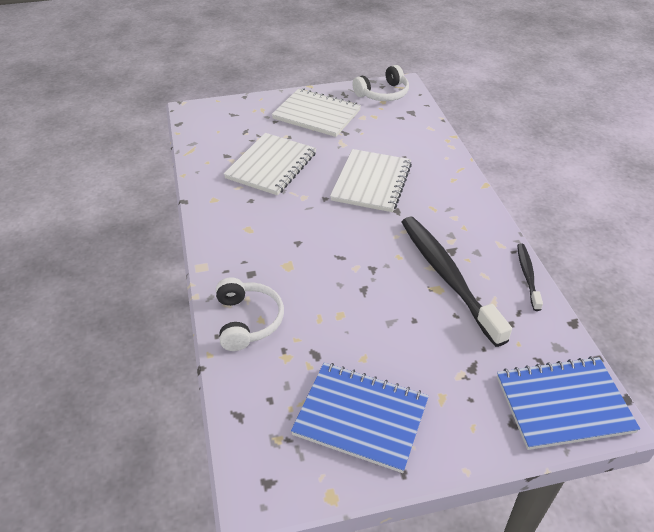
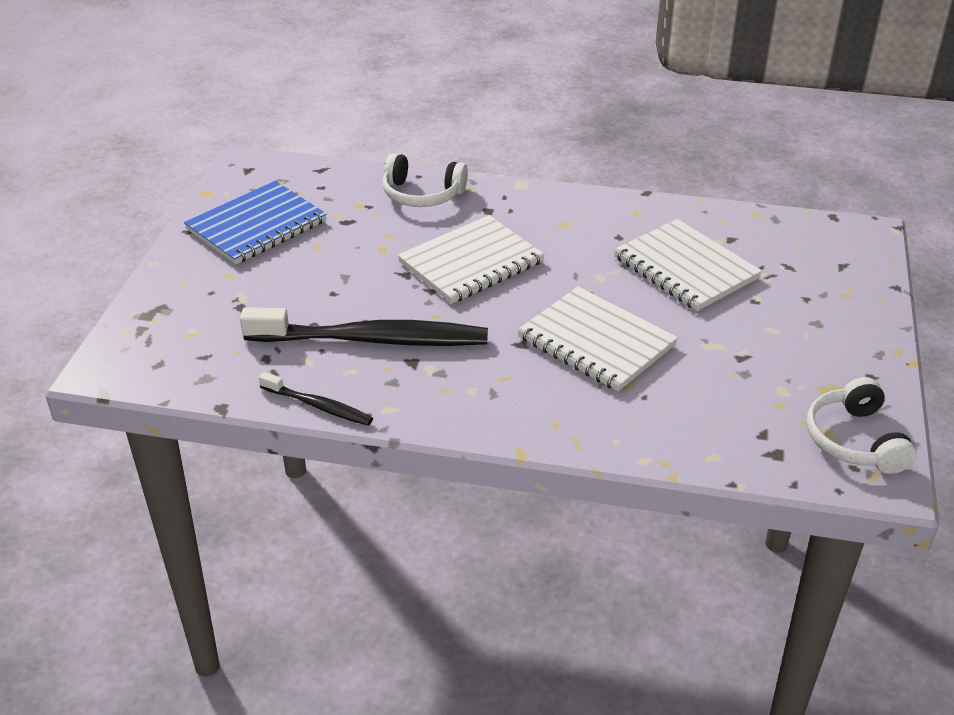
camera: 115 degrees right, 5 degrees down
white notebook [272,88,361,137] -> white notebook moved to [398,215,545,304]
blue notebook [497,356,640,450] -> none

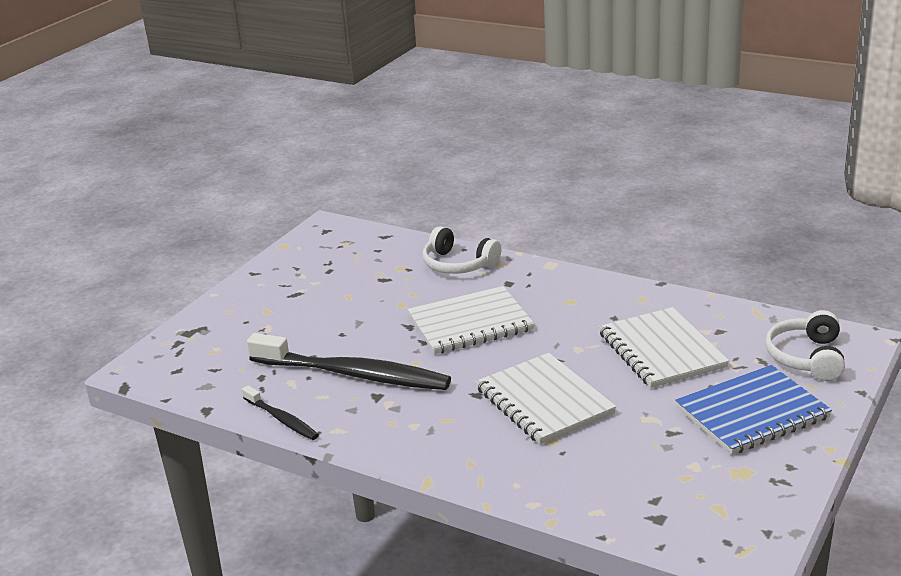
camera: 20 degrees right, 10 degrees down
blue notebook [184,181,327,264] -> blue notebook moved to [675,365,832,455]
white headphones [806,377,917,474] -> white headphones moved to [765,310,845,381]

